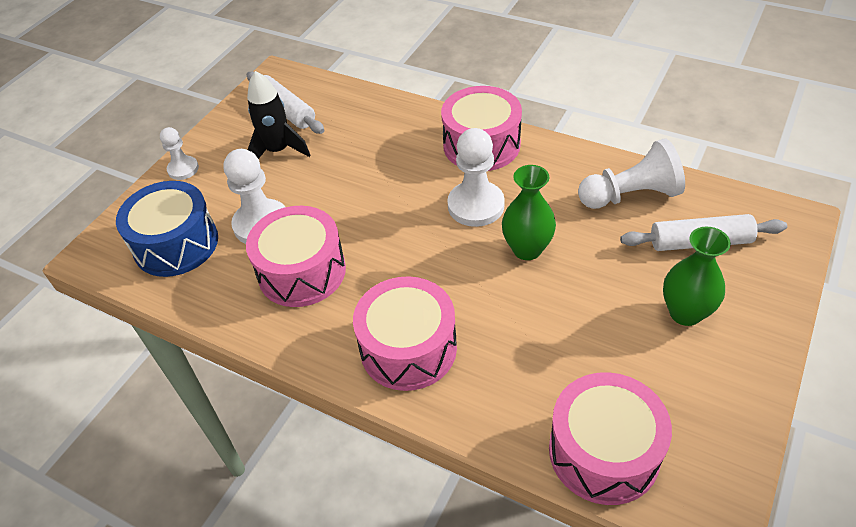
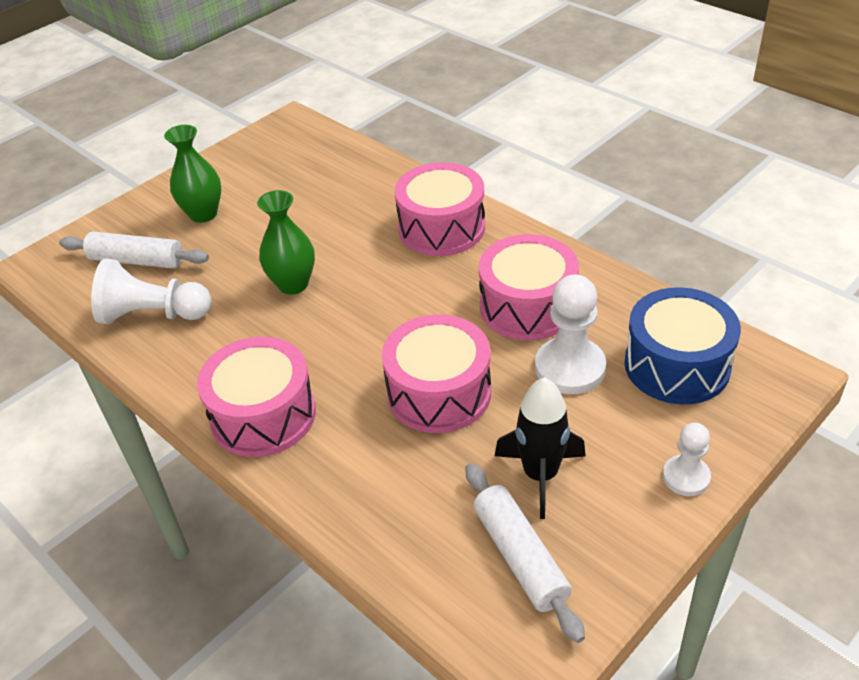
camera: 165 degrees left, 5 degrees down
white pawn [447,128,505,227] -> none
pink drum [549,372,672,505] -> pink drum moved to [382,314,491,433]

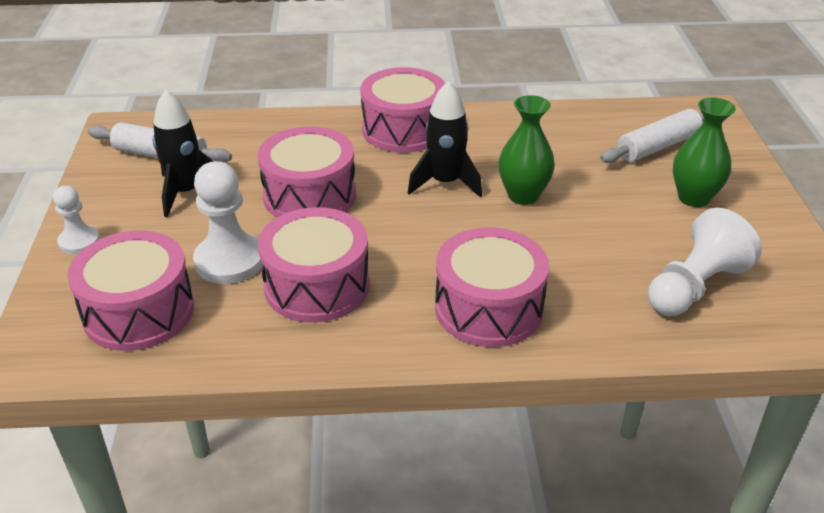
camera: 130 degrees right, 5 degrees down
white pawn [91,259,211,324] -> white pawn moved to [648,208,762,316]
blue drum [624,287,741,404] -> pink drum [67,230,194,351]
none -> black rocket [408,81,482,197]

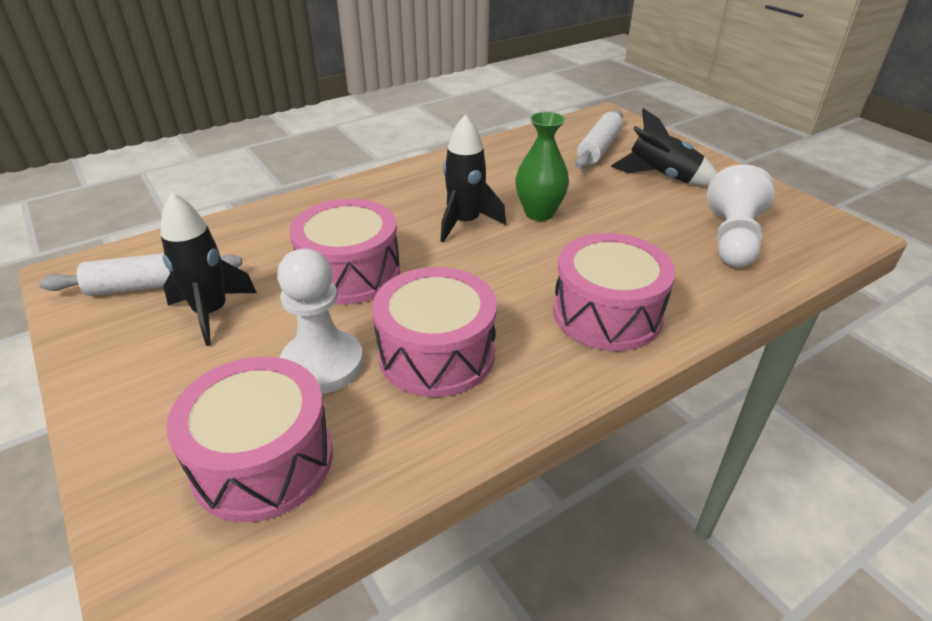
camera: 30 degrees left, 0 degrees up
white pawn [53,186,100,254] -> none
pink drum [360,67,445,153] -> none
green vase [673,97,736,207] -> black rocket [610,108,717,186]

